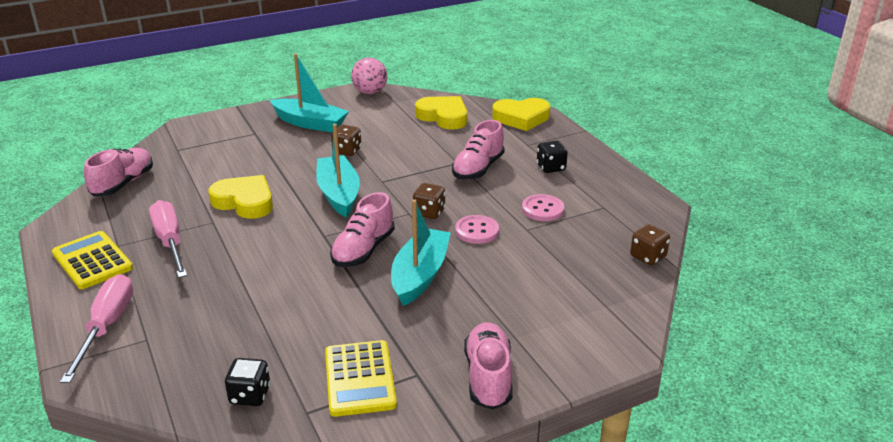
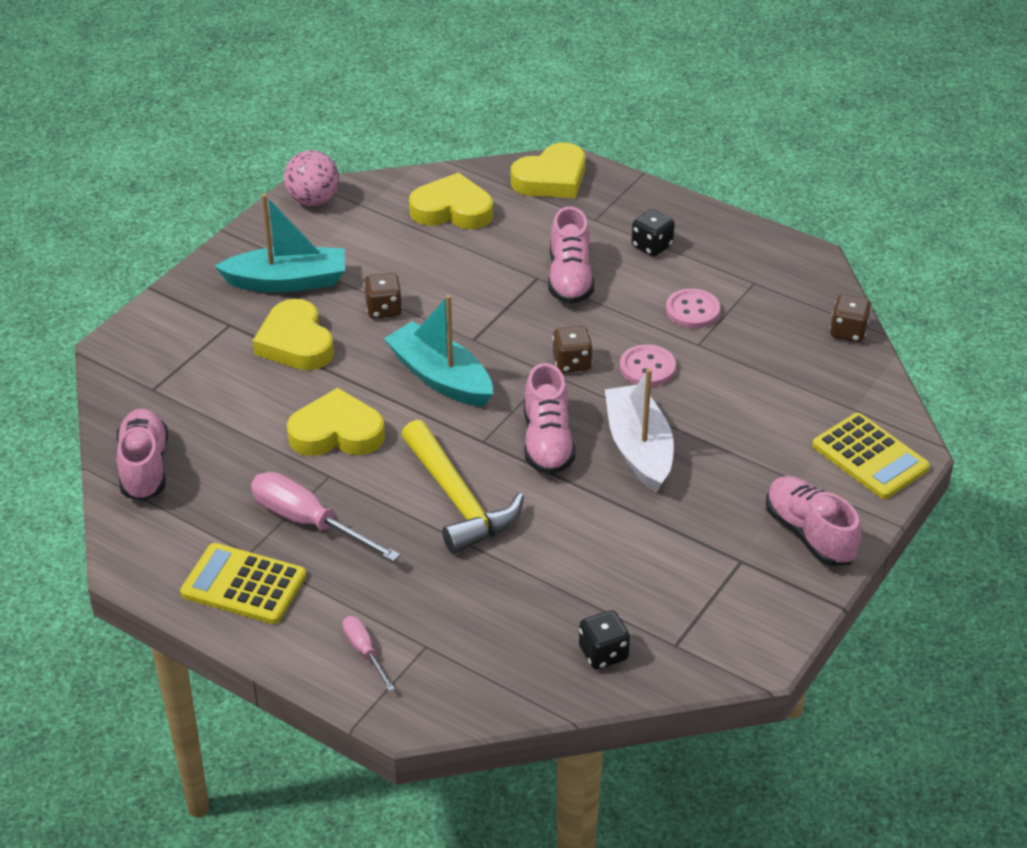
camera: 30 degrees left, 10 degrees up
pink screwdriver [60,274,133,383] -> pink screwdriver [343,616,395,691], size x0.53
yellow calculator [325,340,397,417] -> yellow calculator moved to [812,413,930,499]
turquoise boat [391,199,451,306] -> white boat [605,368,674,492]
none -> yellow heart [253,299,334,370]
none -> yellow hammer [401,420,524,554]

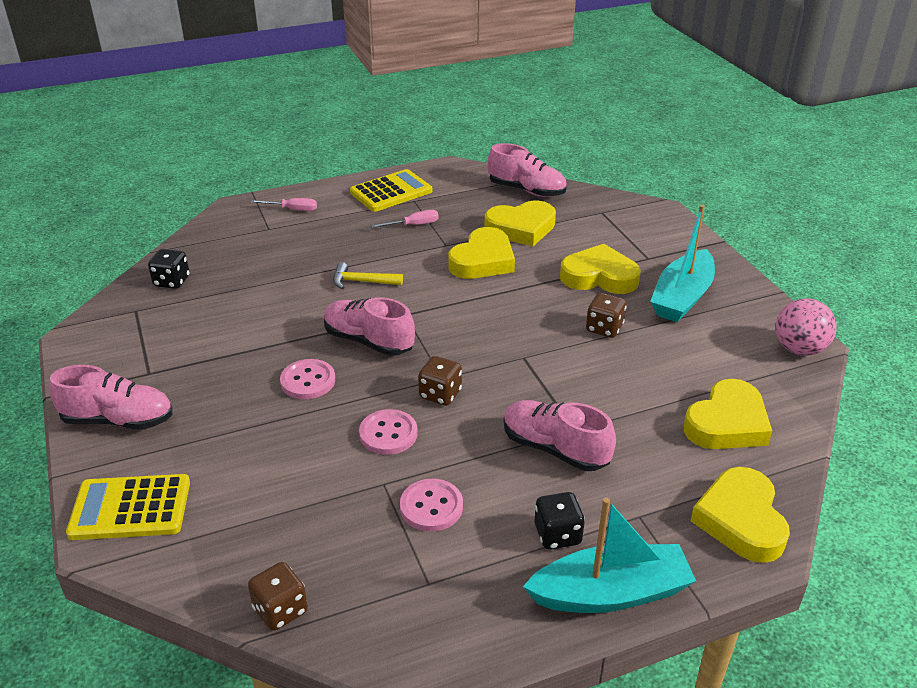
camera: 125 degrees right, 5 degrees down
pink screwdriver [251,472,400,562] -> pink screwdriver [371,210,439,228], size x0.53
turquoise boat [384,295,493,407] -> turquoise boat moved to [523,498,696,613]
yellow hammer [401,420,524,554] -> yellow hammer [333,262,403,289], size x0.52
white boat [605,368,674,492] -> pink button [280,359,335,399]
none -> yellow heart [485,200,556,246]

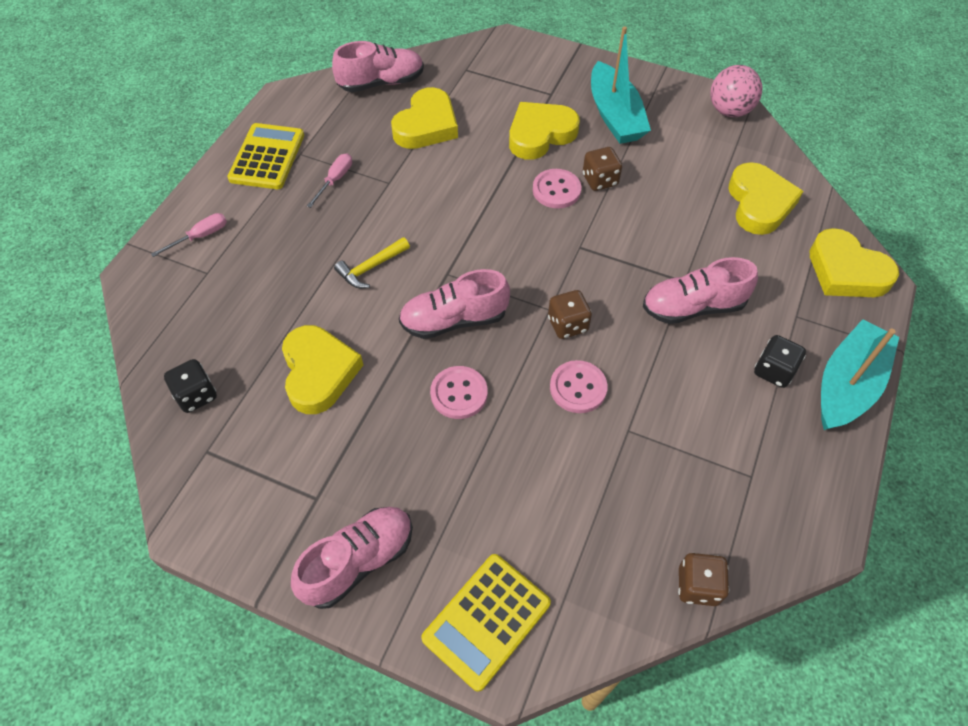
camera: 45 degrees left, 20 degrees up
pink button [400,479,463,531] -> pink button moved to [533,169,581,209]
yellow heart [448,227,515,279] -> yellow heart moved to [282,325,363,414]

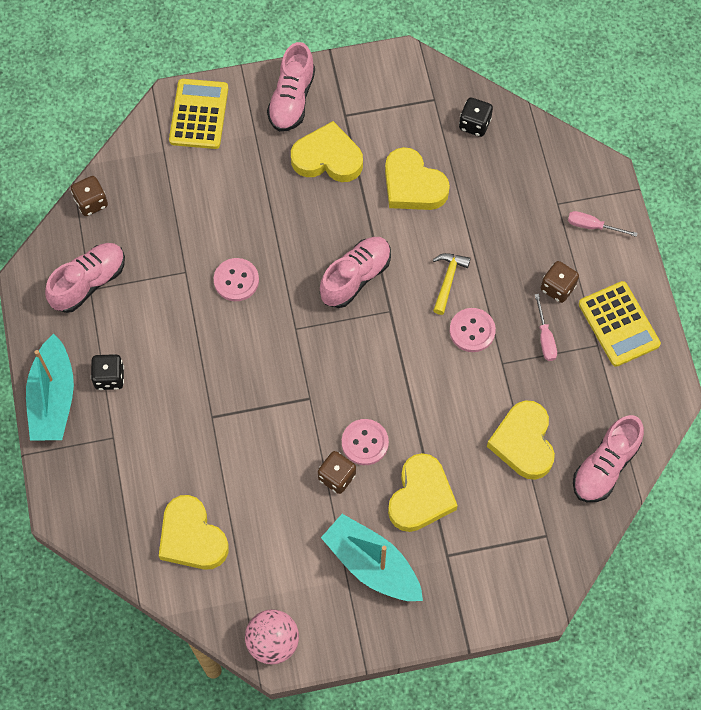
camera: 145 degrees right, 10 degrees up
pink screwdriver [151,213,227,257] -> pink screwdriver turned 90 degrees clockwise [568,211,638,237]
pink button [430,366,488,419] -> pink button moved to [450,308,496,352]
brown dice [548,290,592,339] -> brown dice moved to [541,261,579,303]
pink shoe [643,257,758,324] -> pink shoe moved to [45,243,125,313]
yellow heart [810,228,899,297] -> yellow heart moved to [291,121,363,182]

